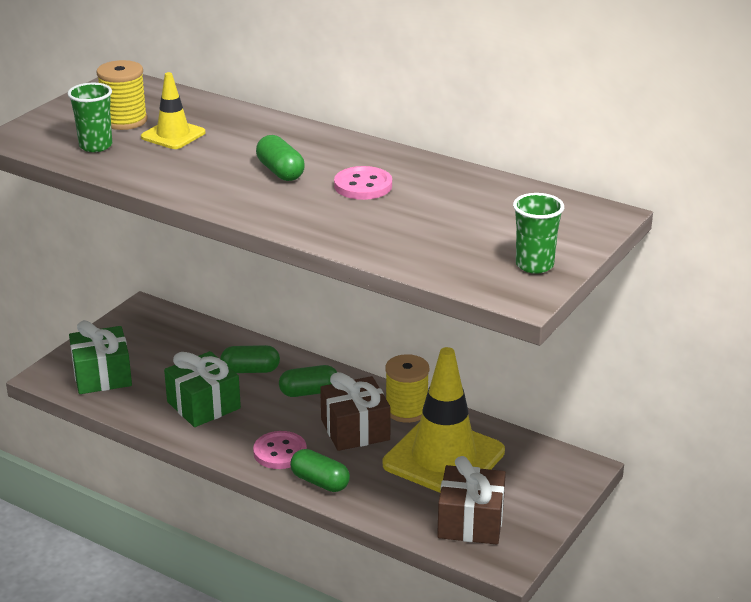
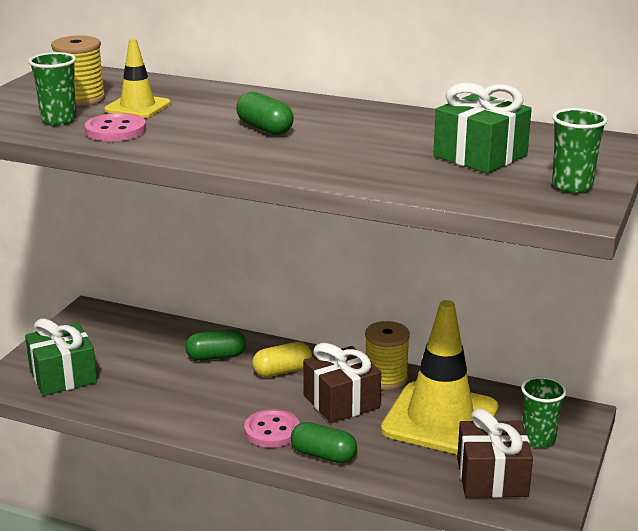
camera: 10 degrees left, 5 degrees down
green gift [164,351,241,427] -> green gift moved to [433,83,532,173]
green capsule [279,365,337,397] -> yellow capsule [252,342,312,377]
pink button [334,166,392,200] -> pink button moved to [85,113,146,141]
none -> green cup [521,376,567,448]

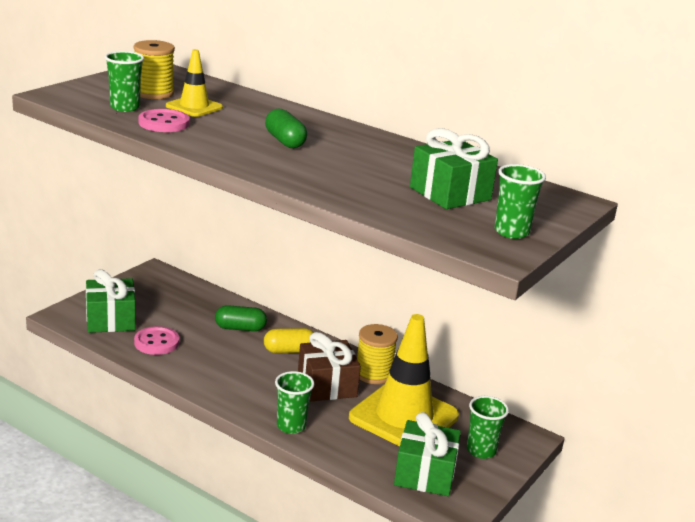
camera: 10 degrees right, 0 degrees up
pink button [244,409,300,448] -> pink button moved to [134,326,179,355]
green capsule [291,422,357,463] -> green cup [275,371,314,434]
brown gift [457,408,533,498] -> green gift [394,412,461,496]

